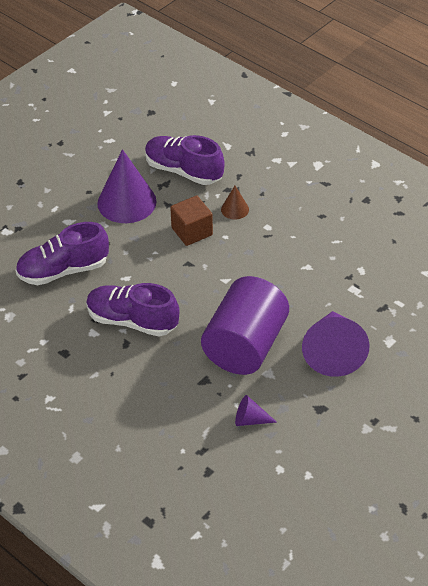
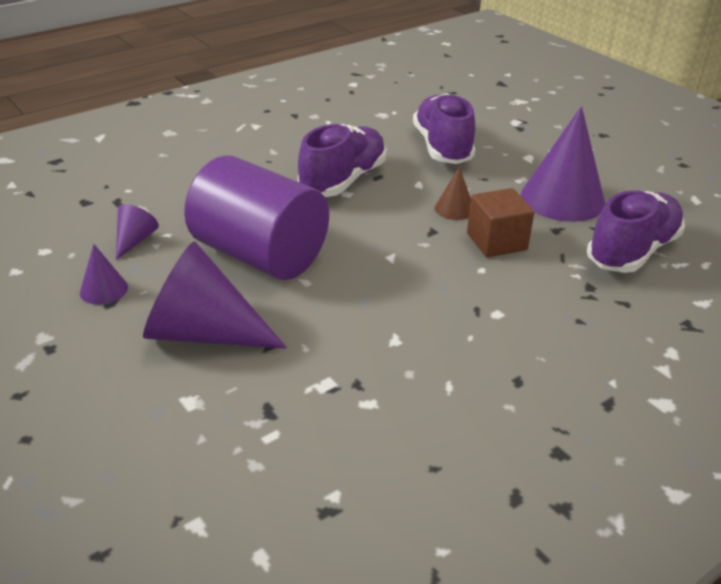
camera: 100 degrees right, 10 degrees down
brown cone [221,186,249,220] -> brown cone moved to [435,167,471,220]
none -> purple cone [80,244,128,305]

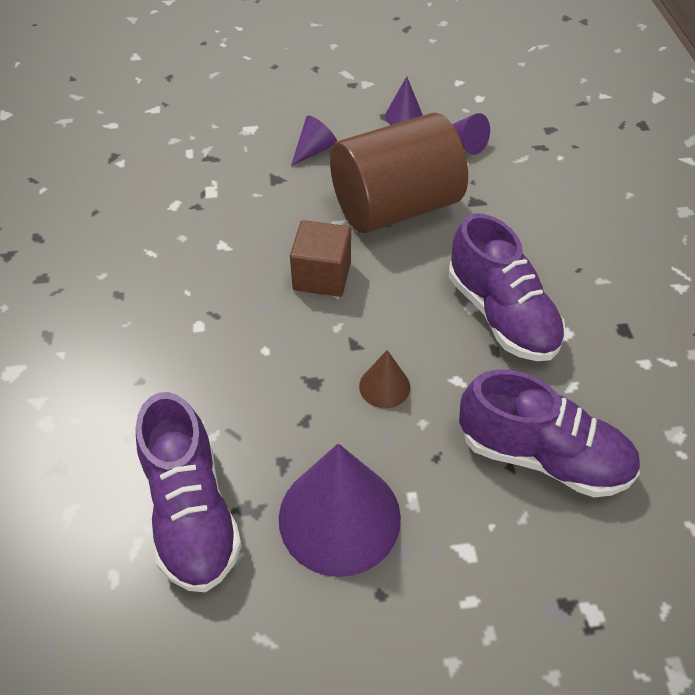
camera: 120 degrees right, 15 degrees up
purple cone [143,241,287,349] -> purple cone [291,115,337,166], size x0.47
purple cylinder [184,155,329,280] -> brown cylinder [330,113,468,233]
brown cube [467,188,535,257] -> brown cube moved to [290,220,351,297]

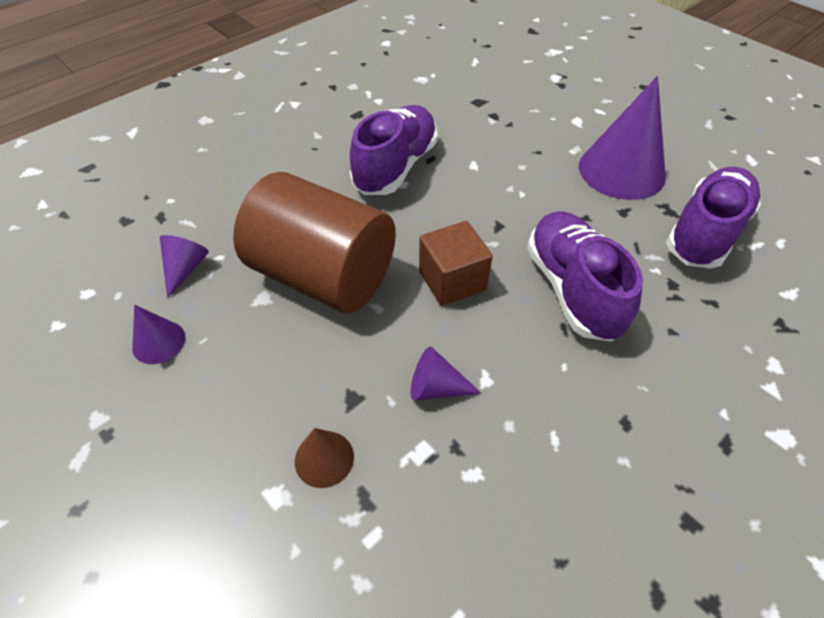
camera: 125 degrees left, 0 degrees up
purple cone [291,115,337,166] -> purple cone moved to [411,347,482,400]
brown cone [359,350,410,408] -> brown cone moved to [295,428,354,488]
purple shoe [459,370,640,497] -> purple shoe moved to [527,212,643,342]

